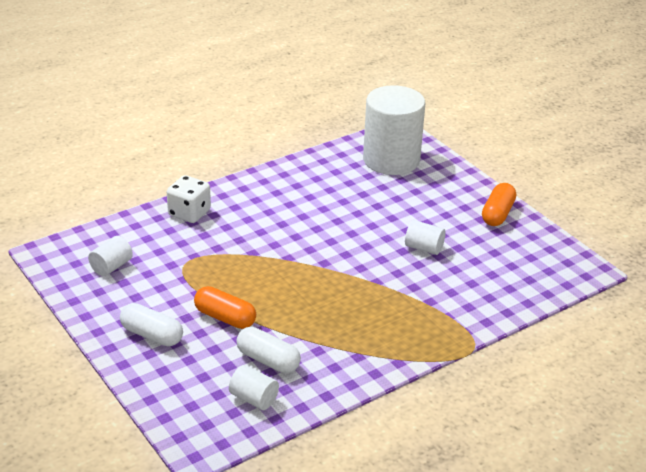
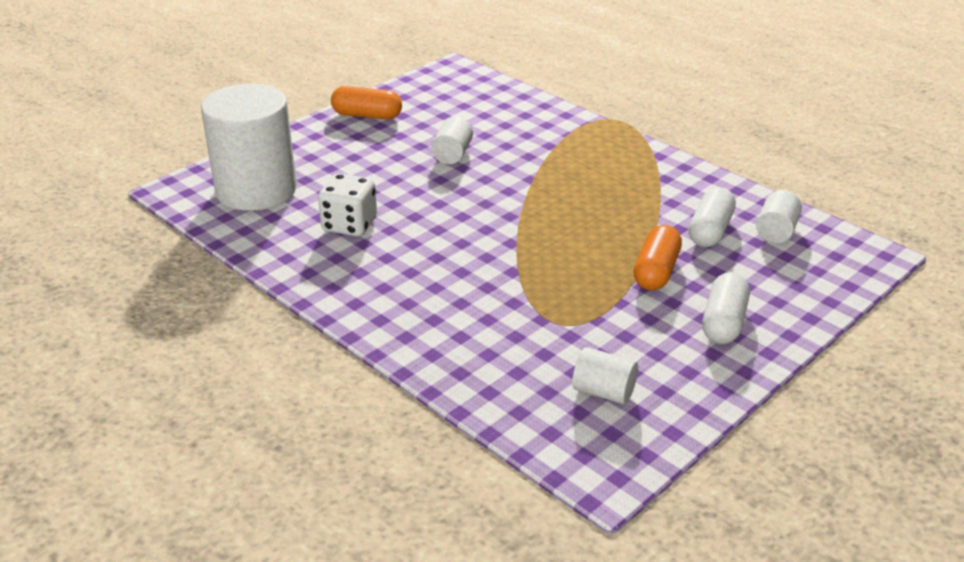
camera: 100 degrees left, 0 degrees up
white dice [167,175,211,223] -> white dice moved to [318,173,377,237]

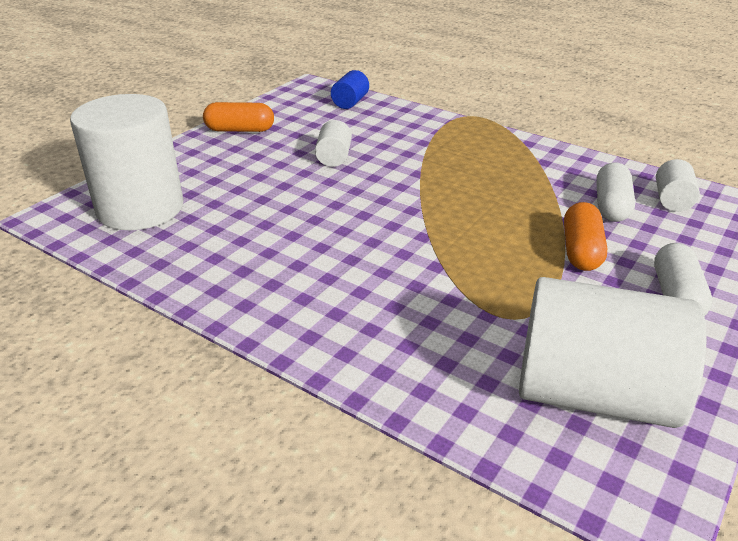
camera: 10 degrees left, 0 degrees up
white dice [318,173,377,237] -> none
white cylinder [572,347,638,404] -> white cylinder [519,277,707,428], size x2.33
none -> blue cylinder [331,70,369,109]

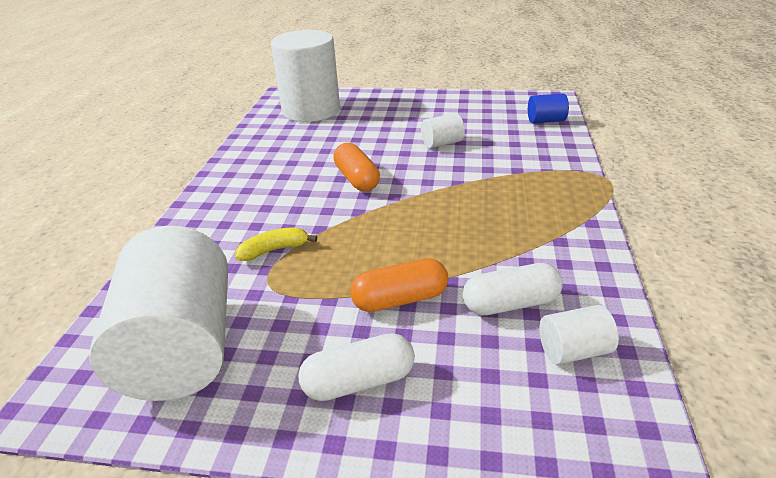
camera: 65 degrees right, 0 degrees up
orange capsule [203,102,274,132] -> orange capsule moved to [333,143,380,191]
none -> yellow banana [236,227,317,261]

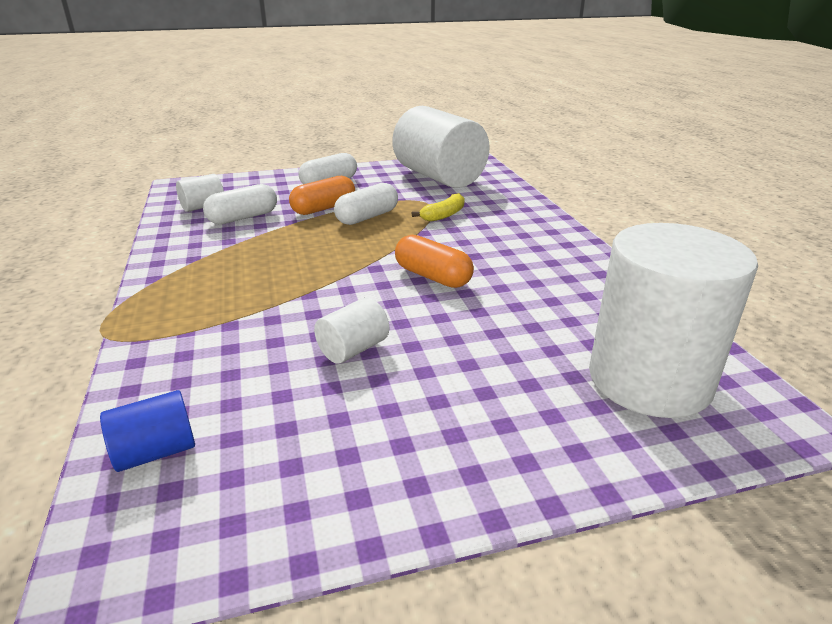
camera: 155 degrees right, 5 degrees down
none -> white capsule [334,183,398,225]

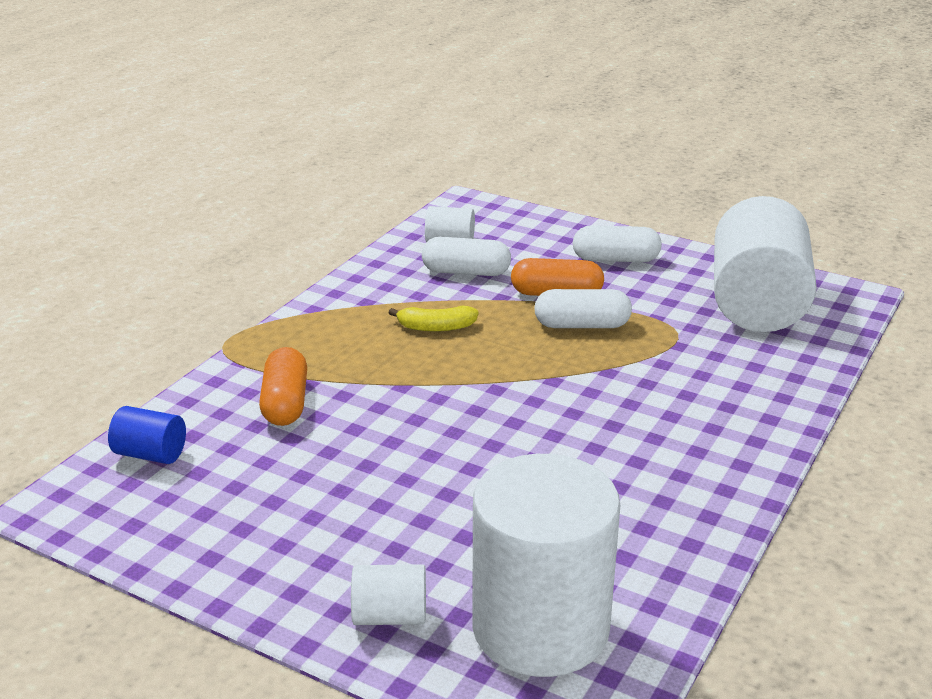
camera: 45 degrees right, 0 degrees up
white cylinder [314,297,389,364] -> white cylinder moved to [351,564,426,625]
orange capsule [395,235,474,288] -> orange capsule moved to [259,347,307,426]
yellow banana [412,193,465,222] -> yellow banana moved to [388,306,479,332]

